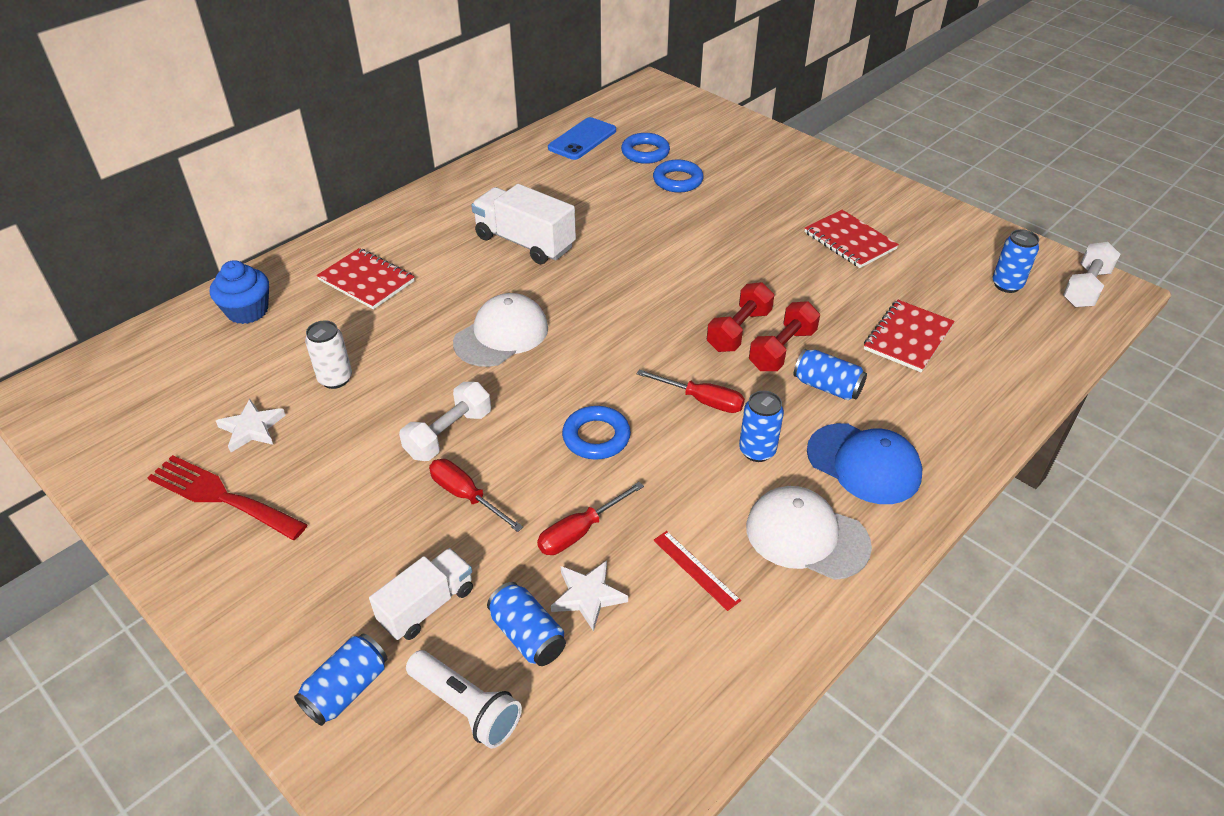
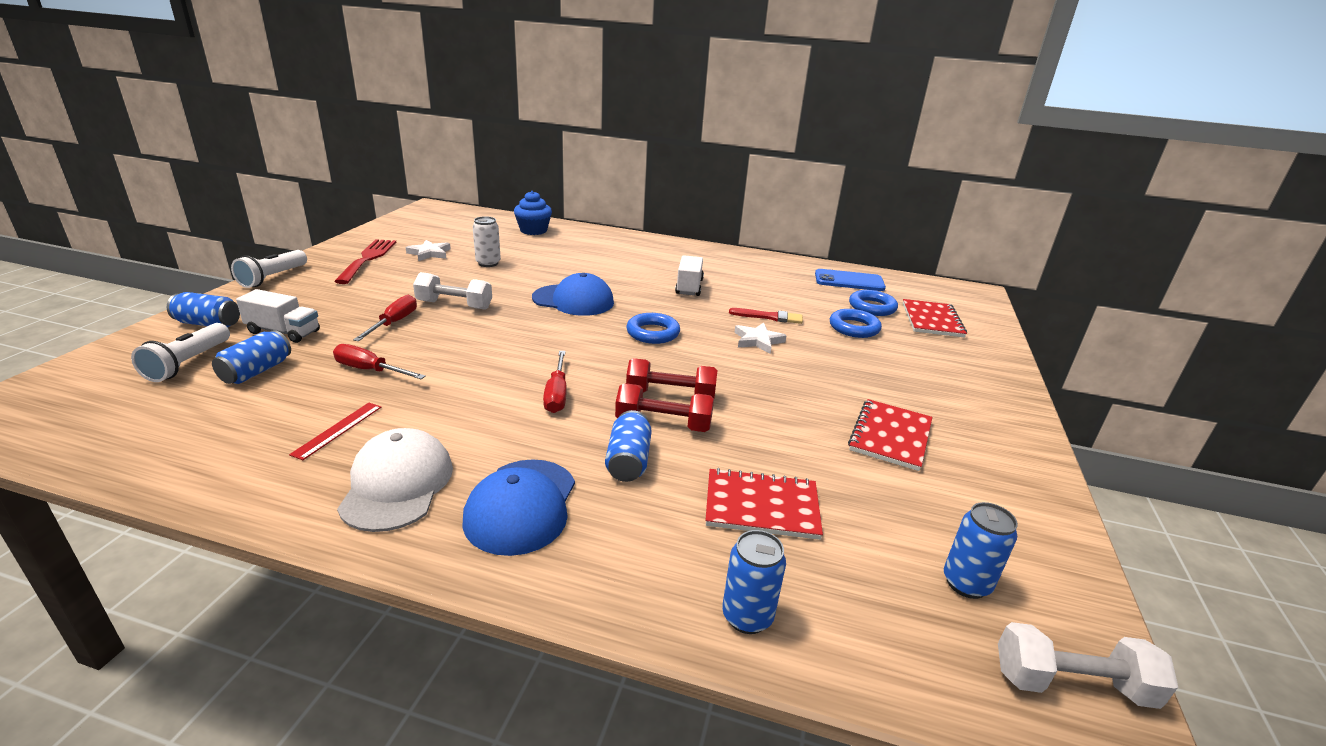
camera: 60 degrees right, 15 degrees down
red notebook [317,248,415,309] -> red notebook moved to [903,299,967,338]
white cap [453,293,548,367] -> blue cap [532,273,614,316]
white truck [471,184,576,264] -> white truck [675,255,704,296], size x0.65
white star [551,561,628,631] -> white star moved to [734,323,787,354]
blue ring [562,406,631,460] -> blue ring moved to [626,313,680,344]
blue can [739,391,784,462] -> blue can moved to [722,530,786,634]
none -> white flashlight [231,250,307,288]
none -> red brush [729,308,803,324]

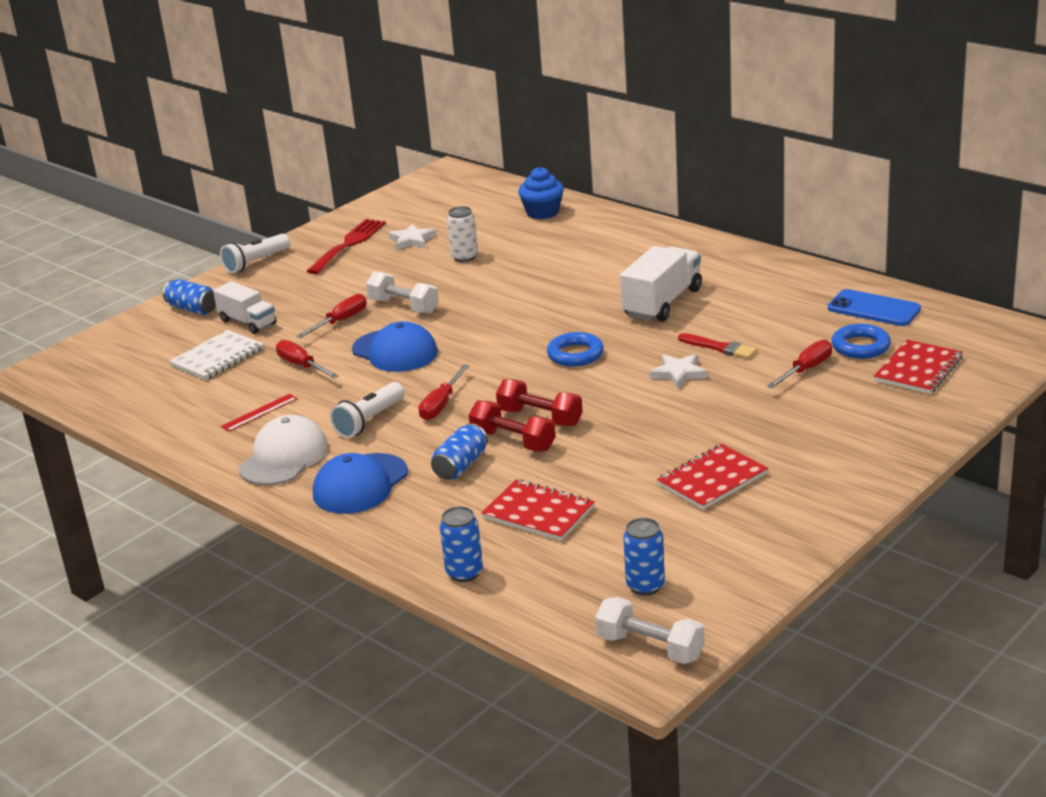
camera: 30 degrees right, 0 degrees up
white flashlight [131,323,230,382] -> white flashlight moved to [330,382,405,438]
blue can [212,330,291,384] -> white notebook [169,330,263,380]
blue cap [532,273,614,316] -> blue cap moved to [352,321,438,372]
white truck [675,255,704,296] -> white truck [620,246,702,322], size x1.53
blue ring [830,309,882,338] -> red screwdriver [767,339,832,388]

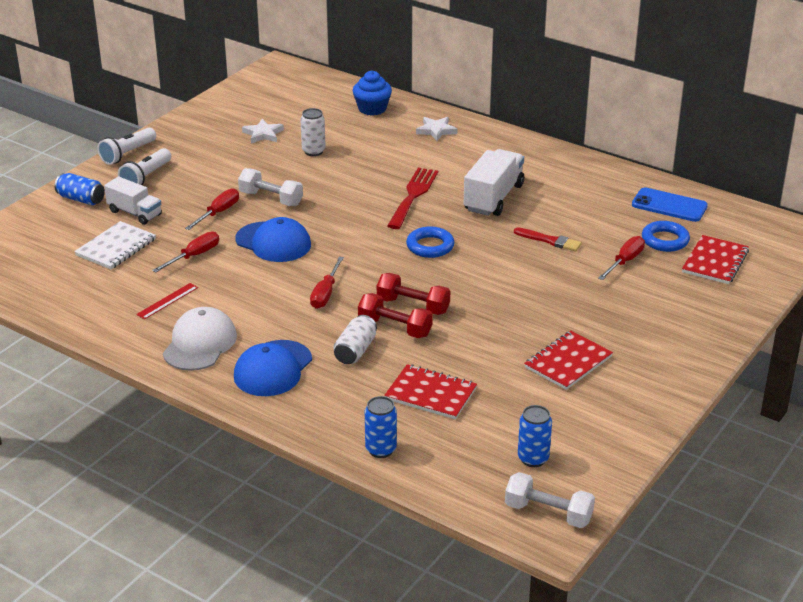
camera: 10 degrees left, 5 degrees up
red screwdriver [276,340,339,378] -> red screwdriver turned 90 degrees clockwise [152,231,219,273]
red fork [307,219,386,274] -> red fork moved to [387,168,438,229]
white flashlight [330,382,405,438] -> white flashlight moved to [118,148,171,185]
blue can [431,423,488,480] -> white can [334,315,377,364]
white star [649,354,707,389] -> white star moved to [416,117,457,141]

